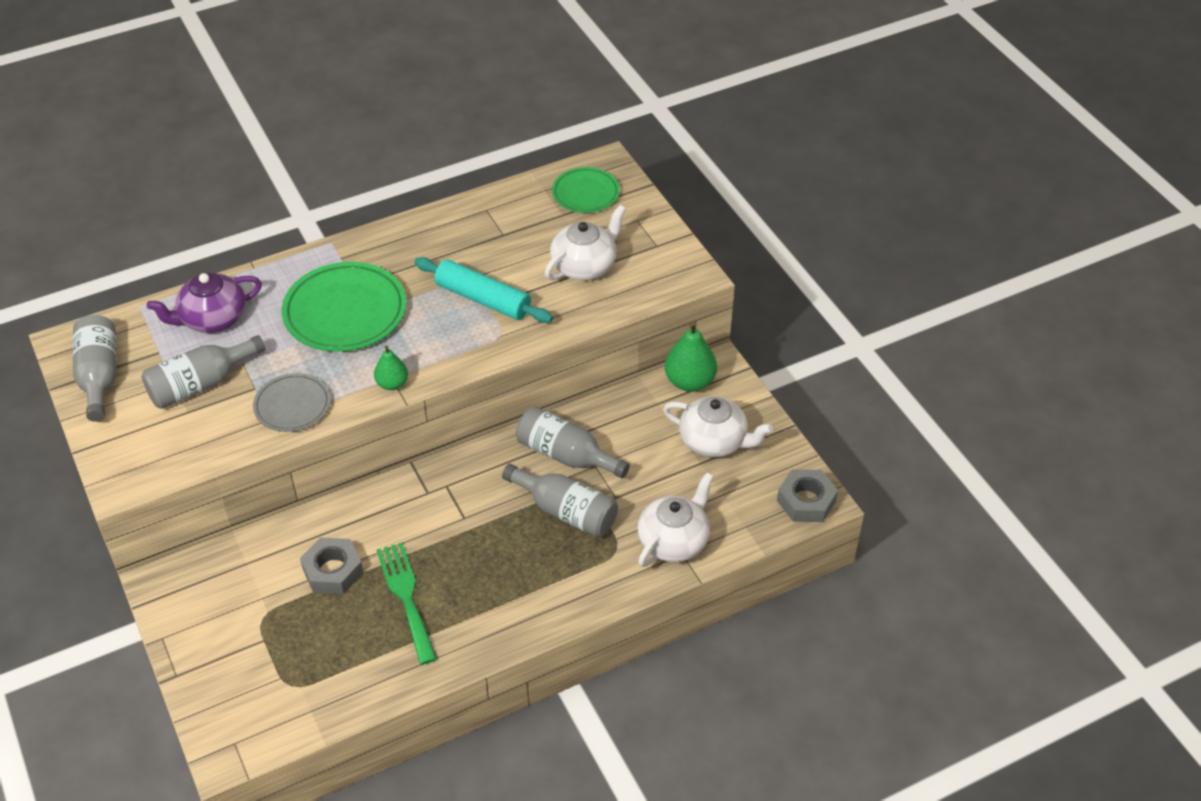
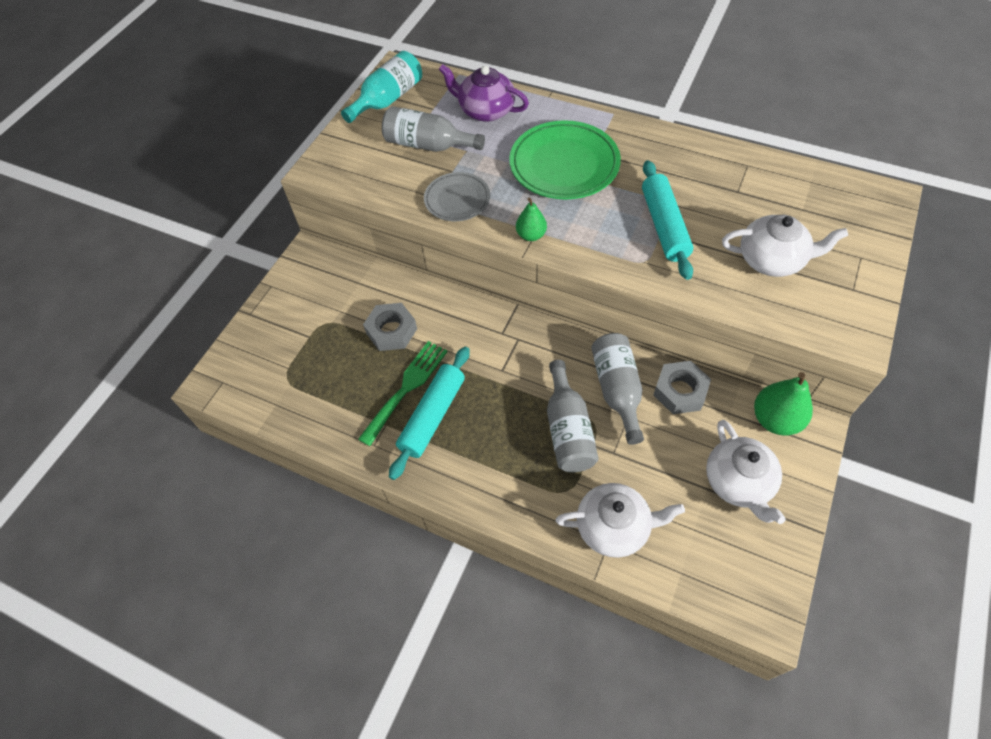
camera: 55 degrees right, 10 degrees up
grey bottle [73,315,117,422] -> turquoise bottle [341,51,422,123]
green plate [552,167,620,213] -> none
grey nut [777,469,838,522] -> grey nut moved to [654,361,711,414]
none -> turquoise rolling pin [389,346,469,480]

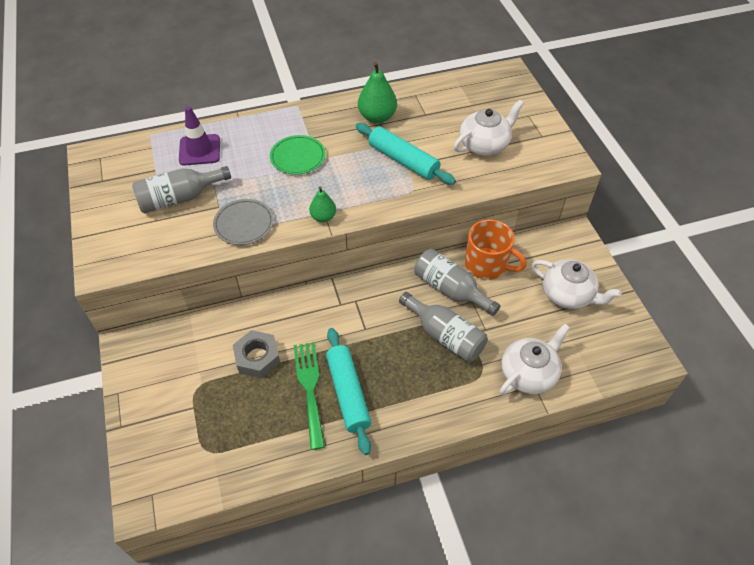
camera: 45 degrees left, 5 degrees down
turquoise bottle [341,51,422,123] -> none
purple teapot [439,64,529,122] -> purple traffic cone [179,106,220,166]
green plate [509,120,621,199] -> green plate [270,135,326,175], size x0.59
grey nut [654,361,711,414] -> orange mug [465,219,527,280]
green pear [754,372,813,436] -> green pear moved to [358,62,397,123]

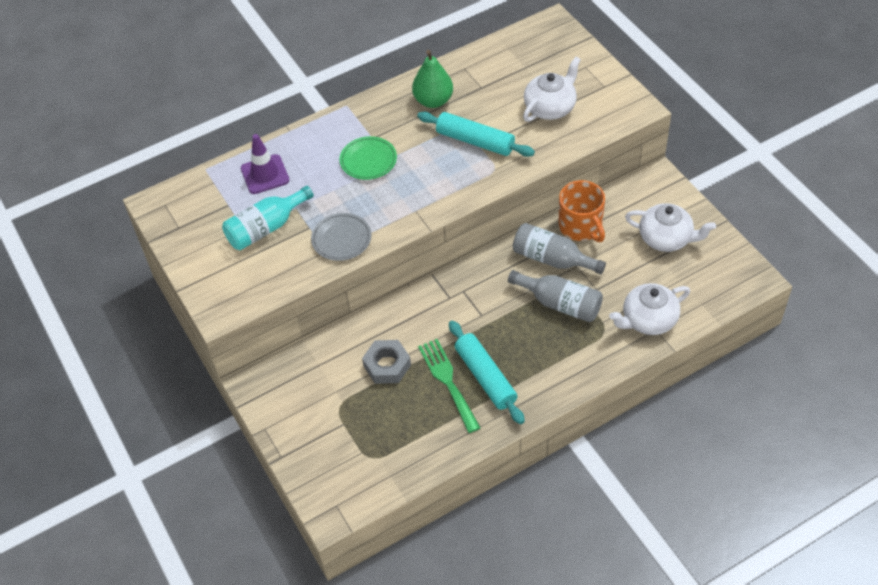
camera: 10 degrees left, 0 degrees up
grey bottle [132,166,231,213] -> turquoise bottle [222,186,314,250]
green pear [309,186,336,222] -> none
orange mug [465,219,527,280] -> orange mug turned 45 degrees clockwise [559,180,605,242]
white teapot [500,324,570,395] -> white teapot turned 150 degrees counterclockwise [609,283,690,335]

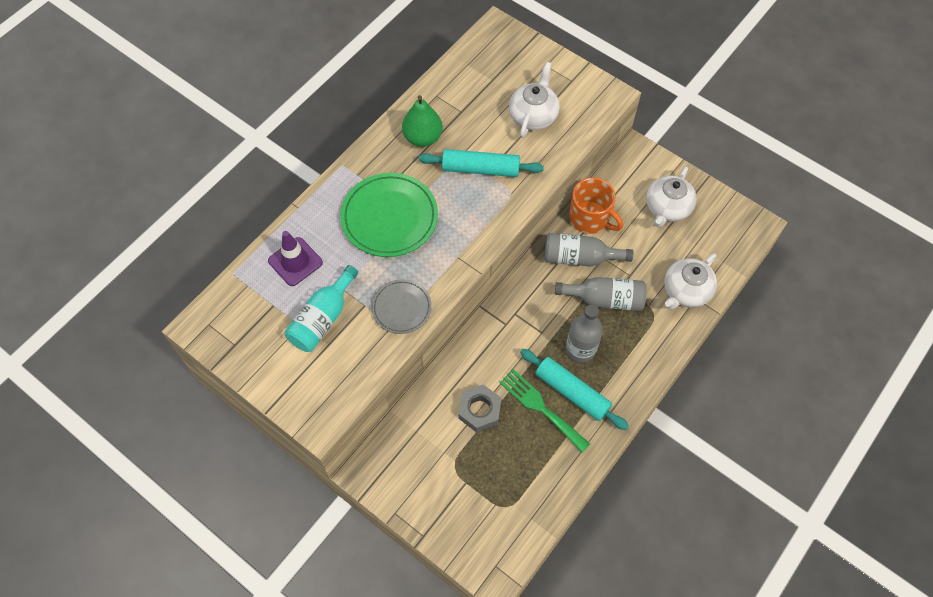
camera: 25 degrees left, 10 degrees up
green plate [339,136,397,180] -> green plate [340,173,438,257], size x1.70
white teapot [625,203,716,252] -> white teapot turned 120 degrees clockwise [646,166,697,228]
none -> grey bottle [566,305,603,362]

